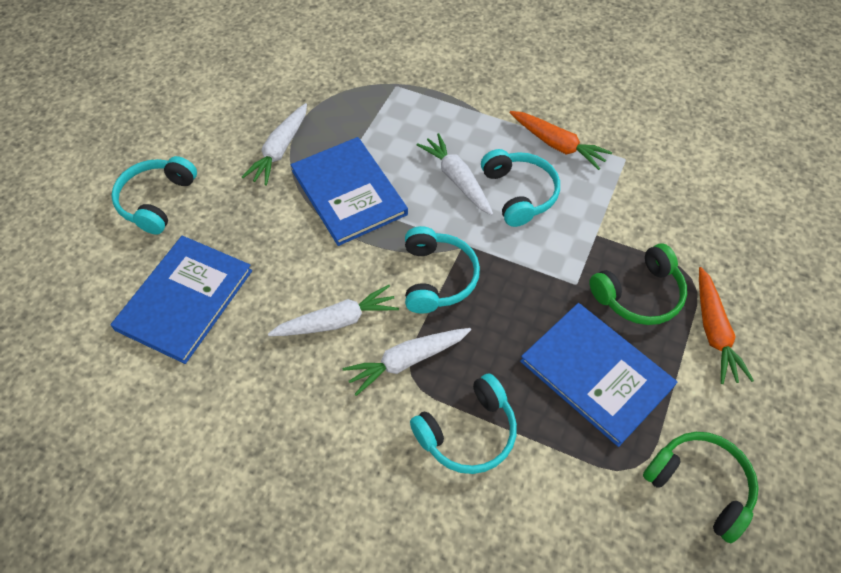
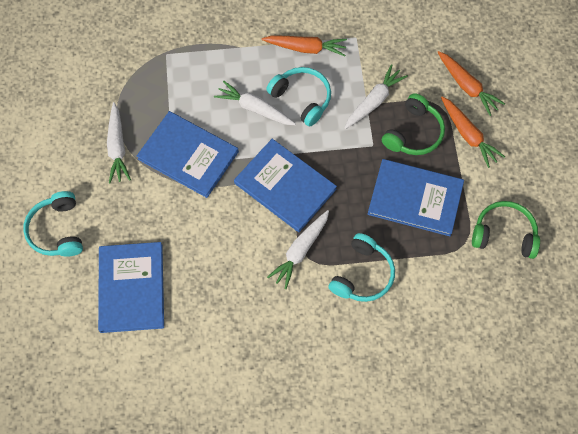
camera: 30 degrees left, 10 degrees up
white carrot [268,285,399,336] -> white carrot moved to [345,64,408,129]
turquoise headphones [405,226,480,314] -> blue book [234,139,337,232]
none -> orange carrot [437,51,505,116]

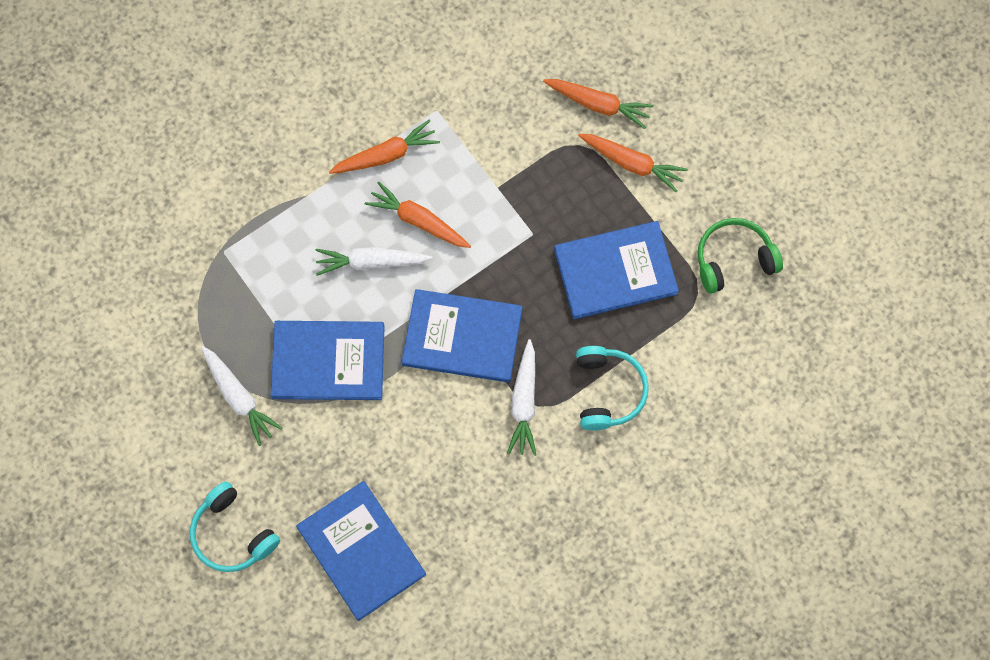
camera: 30 degrees left, 5 degrees up
turquoise headphones [266,67,331,127] -> orange carrot [365,181,471,248]
white carrot [345,64,408,129] -> none
green headphones [382,93,445,155] -> none

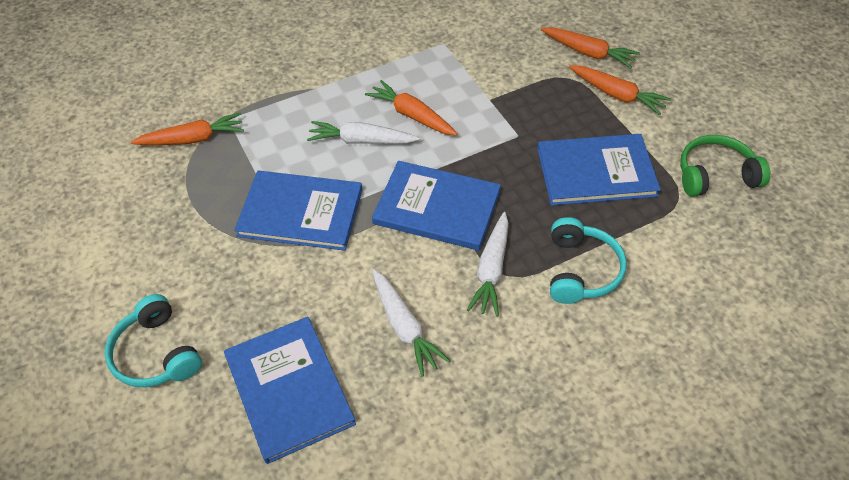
camera: 10 degrees right, 20 degrees down
white carrot [201,346,283,446] -> white carrot moved to [372,269,450,377]
orange carrot [329,120,440,174] -> orange carrot moved to [131,113,244,145]

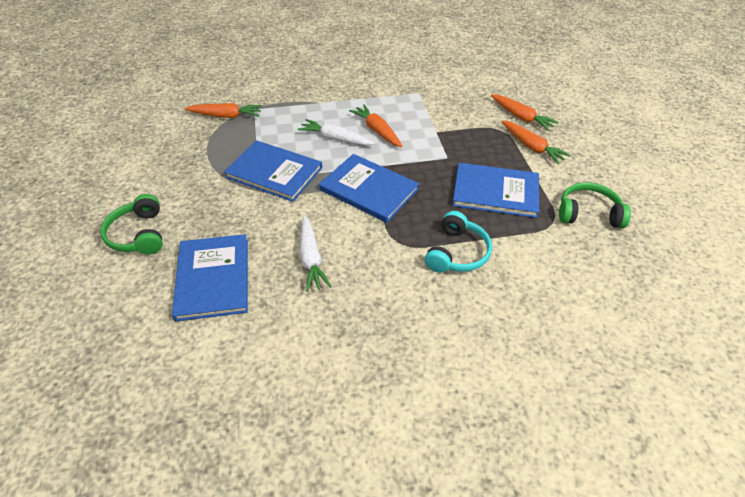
camera: 15 degrees right, 5 degrees down
turquoise headphones [105,294,202,388] -> green headphones [100,194,163,255]
white carrot [467,212,509,317] -> none

